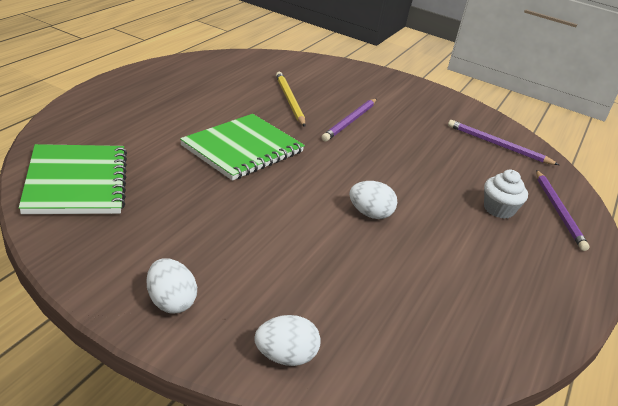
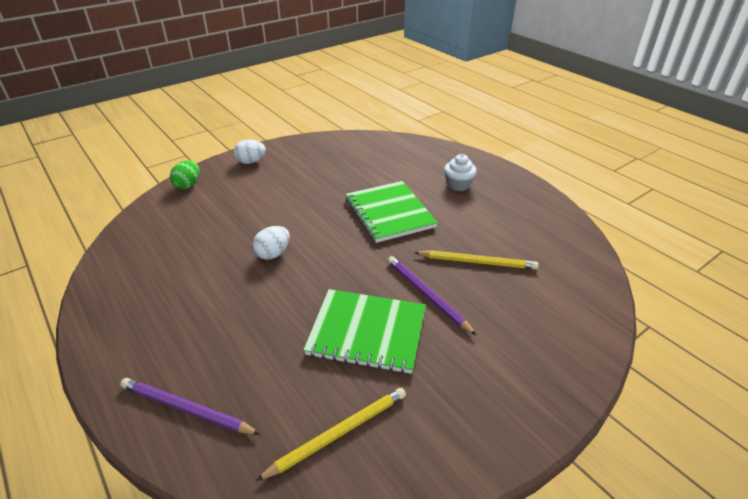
camera: 120 degrees right, 5 degrees up
green notebook [19,144,127,214] -> green notebook moved to [304,289,426,374]
white egg [255,315,321,366] -> green egg [170,160,199,189]
purple pencil [448,120,559,165] -> yellow pencil [256,388,406,481]
white cupcake [484,170,528,219] -> white cupcake moved to [444,154,477,191]

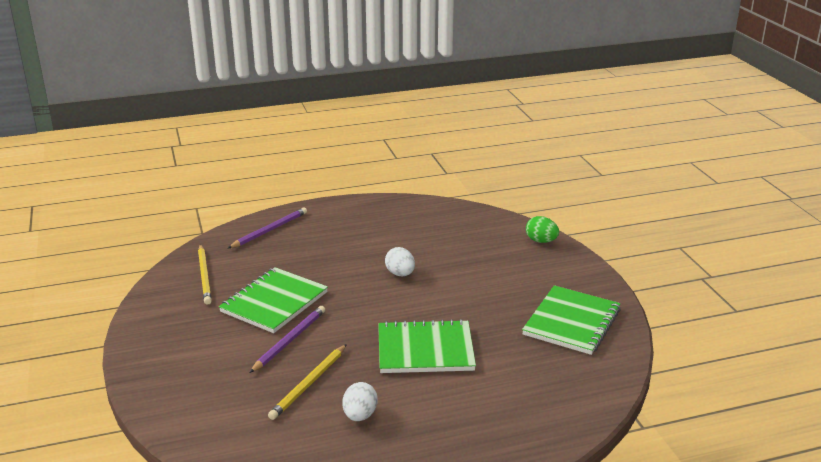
camera: 110 degrees right, 10 degrees down
white egg [233,140,266,164] -> white egg moved to [342,382,378,421]
purple pencil [387,256,477,336] -> purple pencil turned 45 degrees counterclockwise [249,306,325,373]
white cupcake [444,154,477,191] -> none
none -> green notebook [522,285,621,355]

